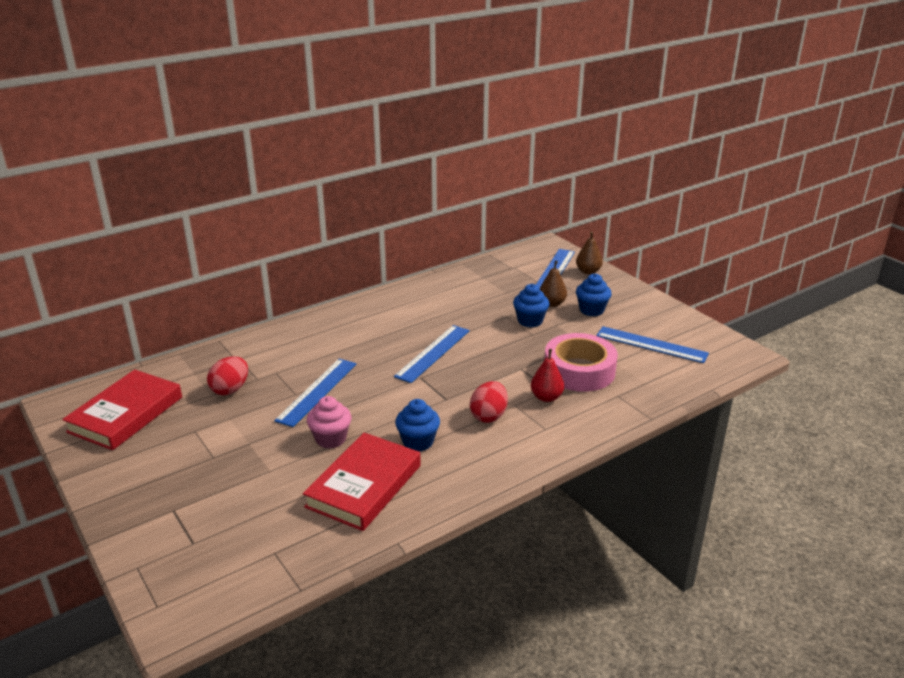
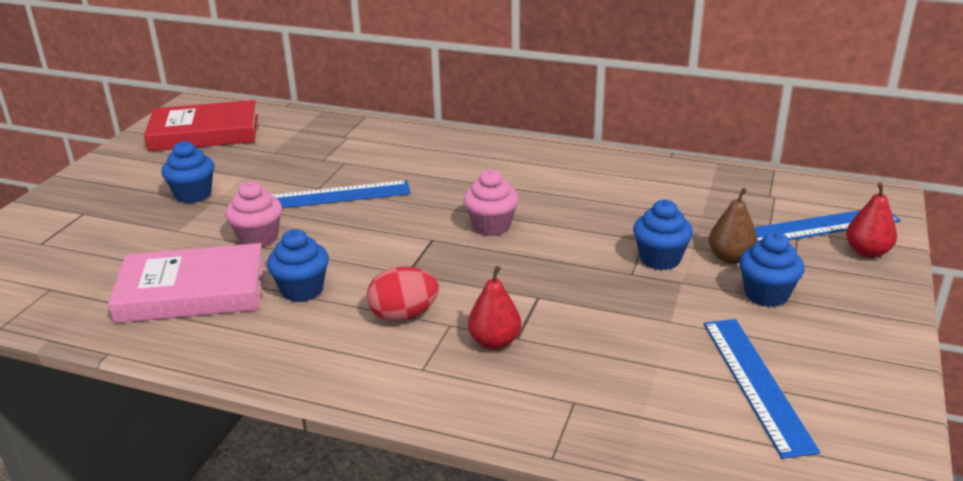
camera: 55 degrees right, 0 degrees up
red egg [207,356,248,395] -> none
red book [303,433,421,531] -> pink book [108,243,265,323]
blue ruler [394,325,470,383] -> pink cupcake [463,169,519,236]
pink tape [545,333,618,392] -> none
brown pear [576,232,603,274] -> red pear [846,182,897,258]
none -> blue cupcake [161,141,214,203]

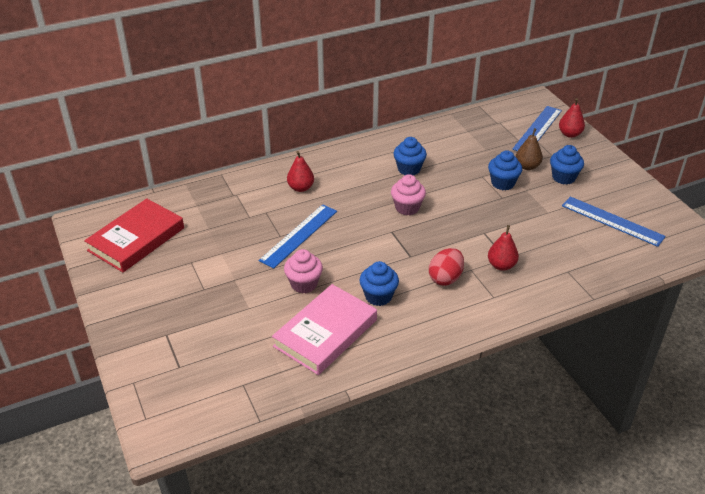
camera: 45 degrees left, 10 degrees up
blue cupcake [161,141,214,203] -> blue cupcake moved to [393,137,427,175]
none -> red pear [287,151,314,192]

